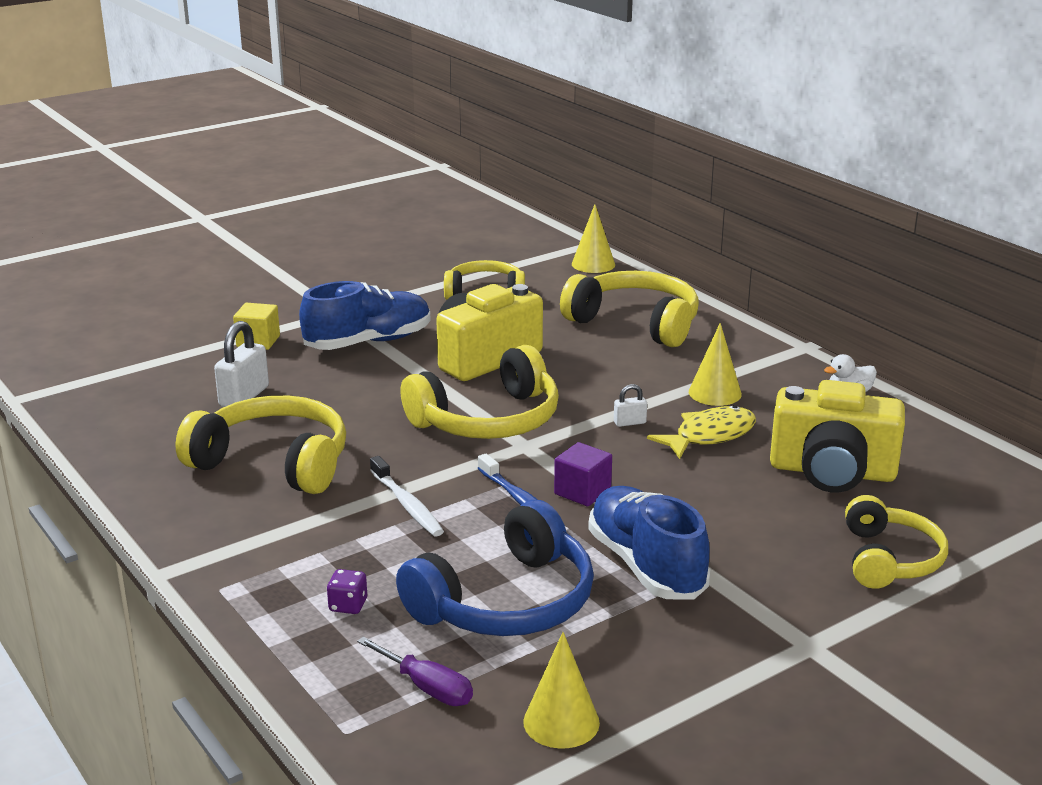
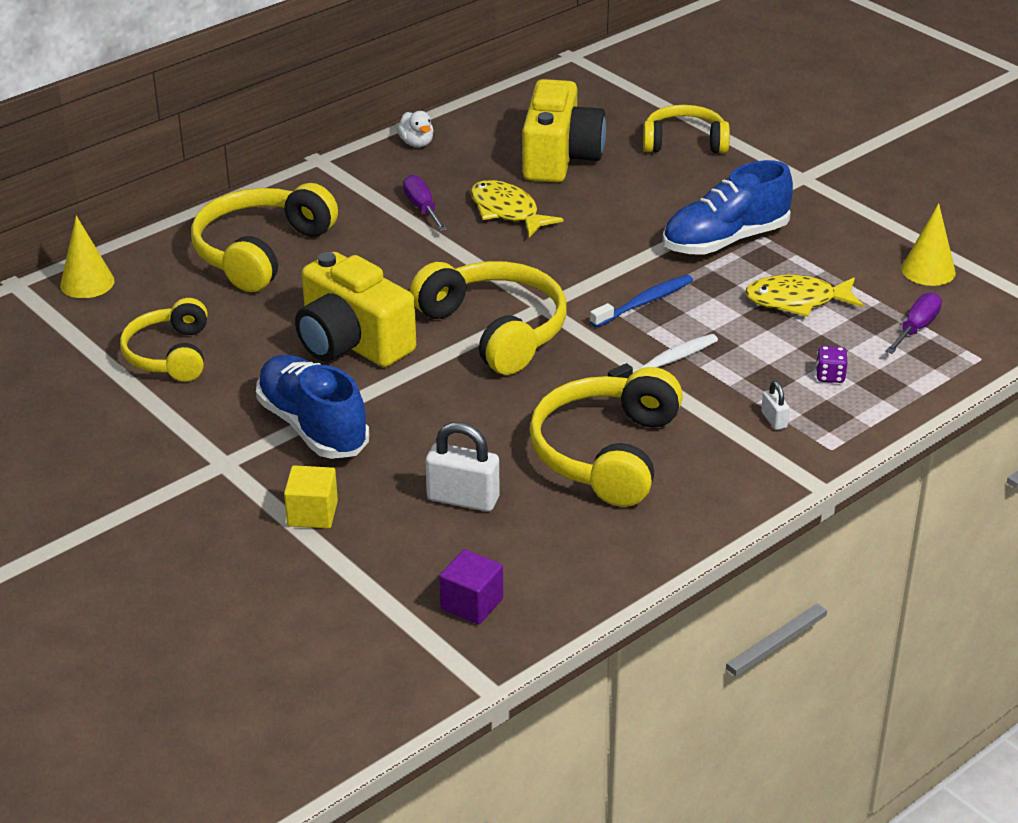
camera: 95 degrees left, 10 degrees up
blue headphones [396,500,594,636] -> yellow fish [745,275,863,317]
purple cube [554,442,612,506] -> purple cube moved to [439,549,503,625]
white padlock [614,384,647,427] -> white padlock moved to [761,381,790,430]
yellow cone [689,323,742,406] -> purple screwdriver [403,175,447,231]

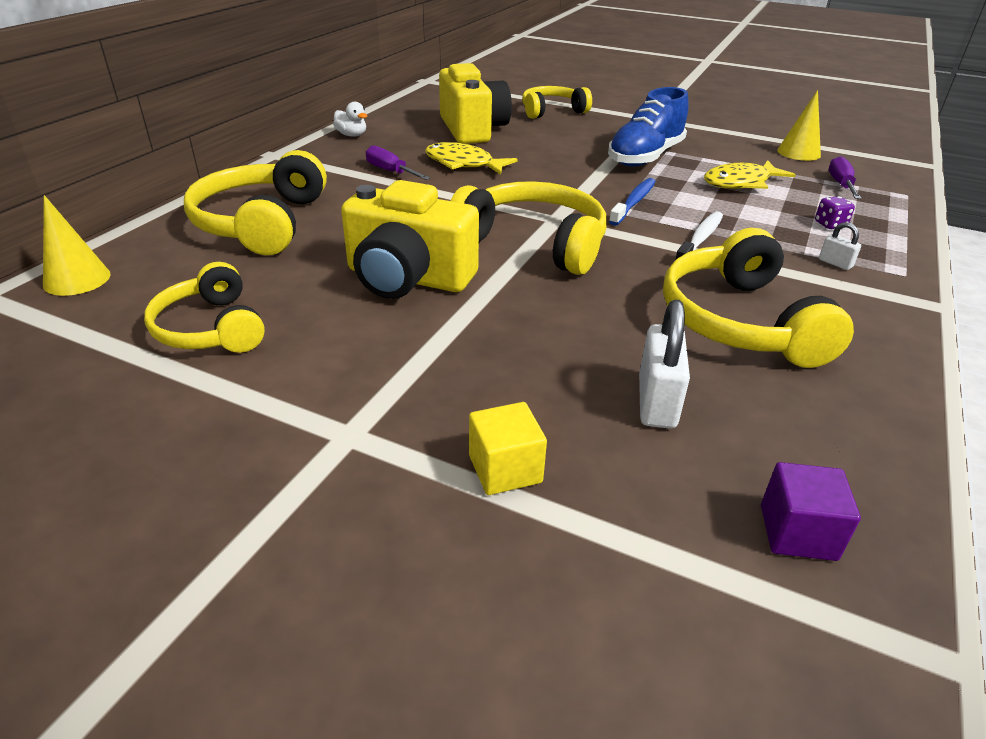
camera: 25 degrees left, 0 degrees up
blue shoe [256,355,369,459] -> none
white padlock [425,422,500,512] -> white padlock turned 75 degrees counterclockwise [639,300,690,429]

